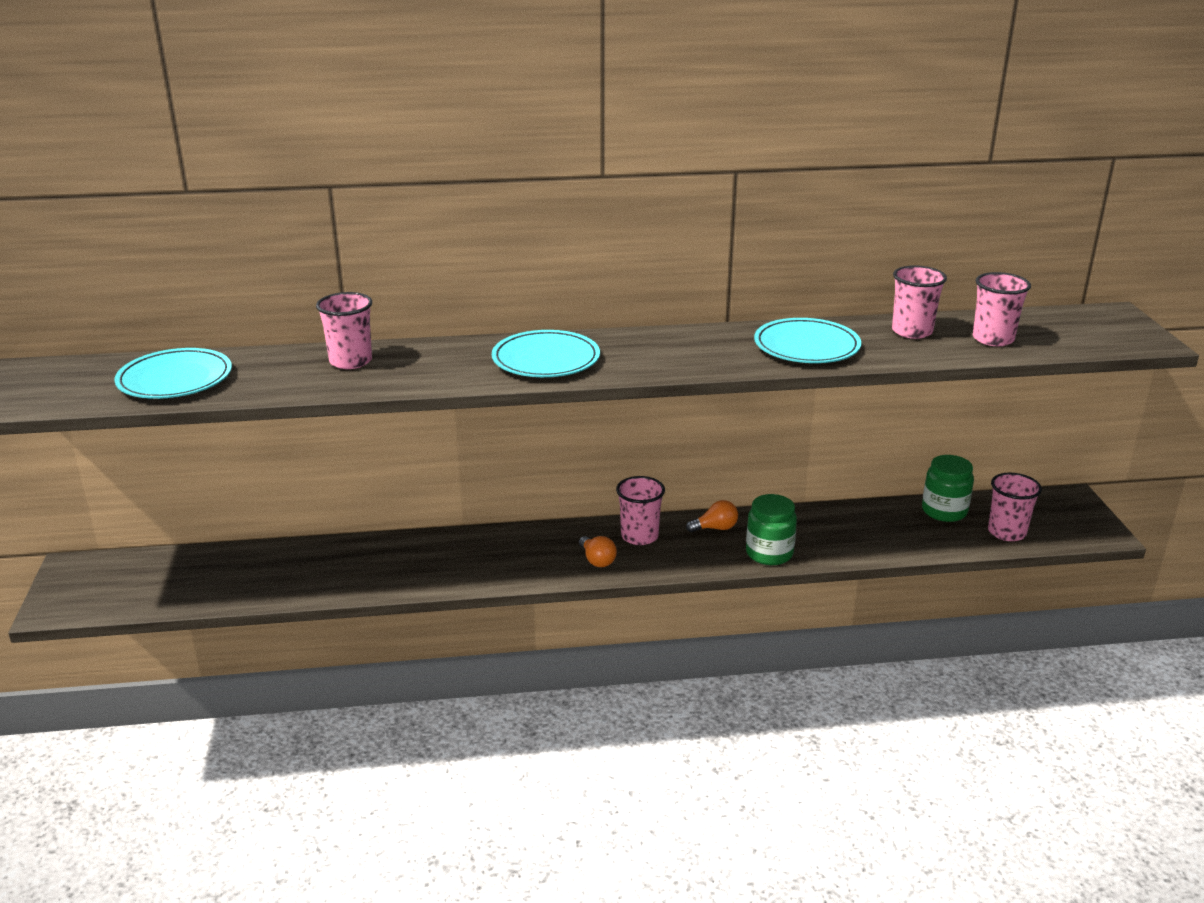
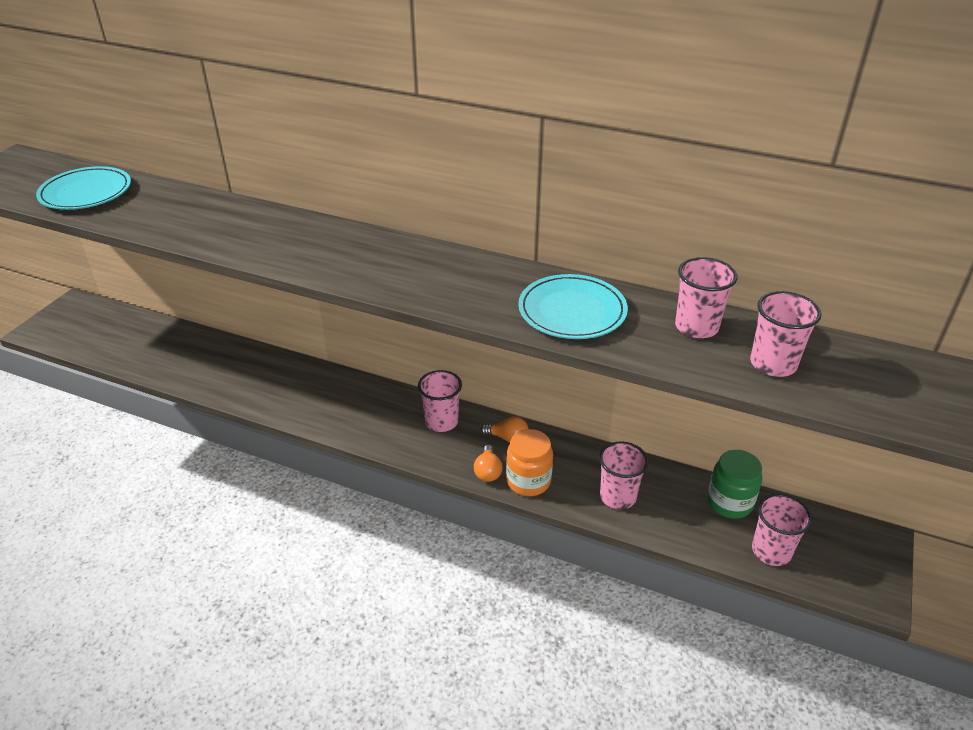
camera: 30 degrees right, 10 degrees up
pink cup [316,292,372,369] -> pink cup moved to [599,441,648,509]
turquoise plate [492,330,600,377] -> none
orange light bulb [579,536,617,567] -> orange light bulb moved to [474,445,503,482]
green jar [746,494,797,565] -> orange jar [506,429,553,496]

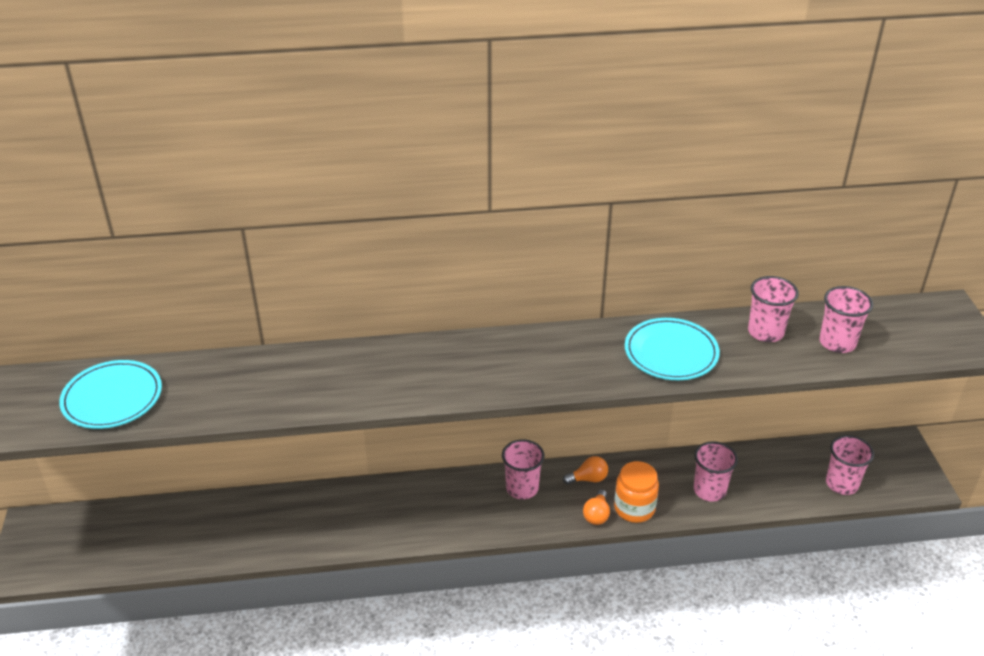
camera: 30 degrees left, 0 degrees up
orange light bulb [474,445,503,482] -> orange light bulb turned 45 degrees clockwise [583,490,610,525]
green jar [707,450,762,519] -> none

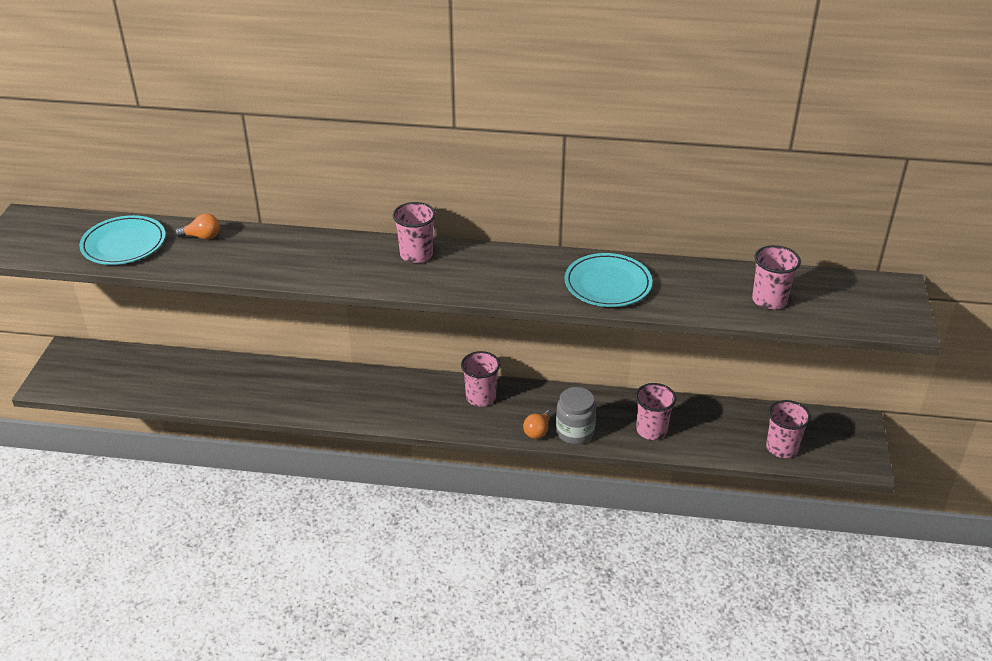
camera: 15 degrees right, 0 degrees up
orange light bulb [563,456,608,484] -> orange light bulb moved to [175,213,220,240]
orange jar [614,461,659,523] -> grey jar [556,387,596,444]
pink cup [748,276,799,342] -> pink cup moved to [393,202,436,263]

